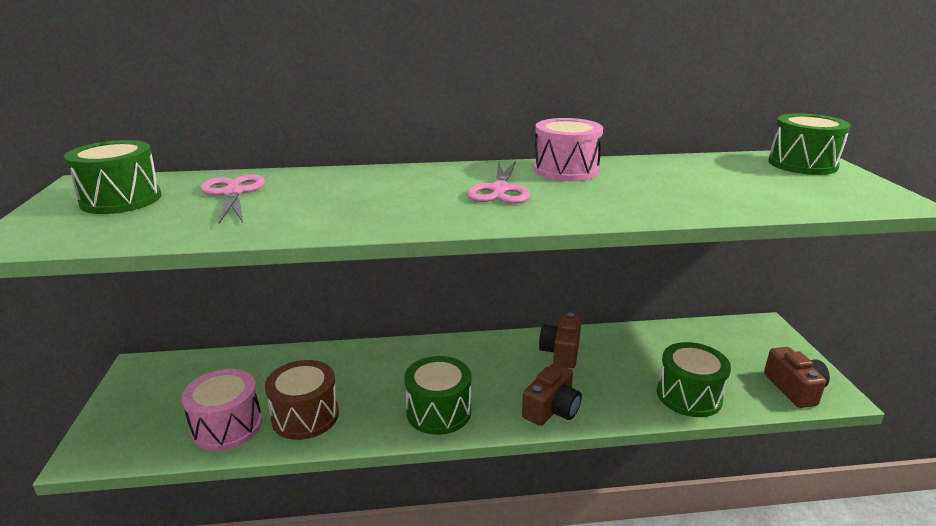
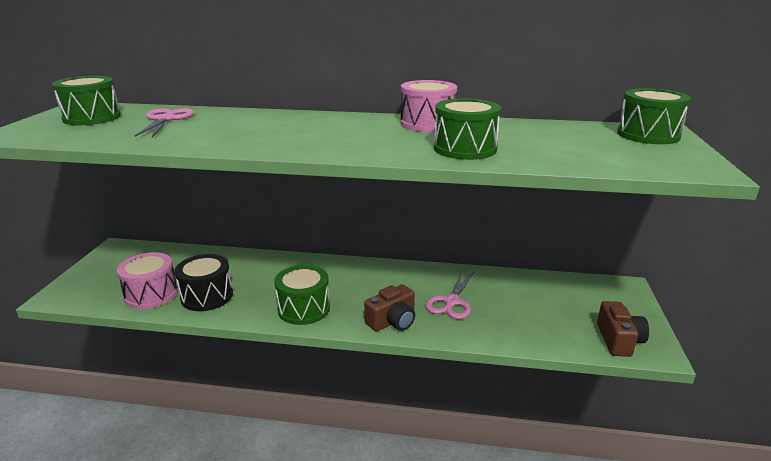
camera: 15 degrees right, 0 degrees up
brown drum [265,360,339,440] -> black drum [175,254,233,311]
pink scissors [467,161,530,204] -> pink scissors moved to [425,270,475,319]
brown camera [539,313,582,368] -> none
green drum [657,342,731,417] -> green drum moved to [434,98,501,160]

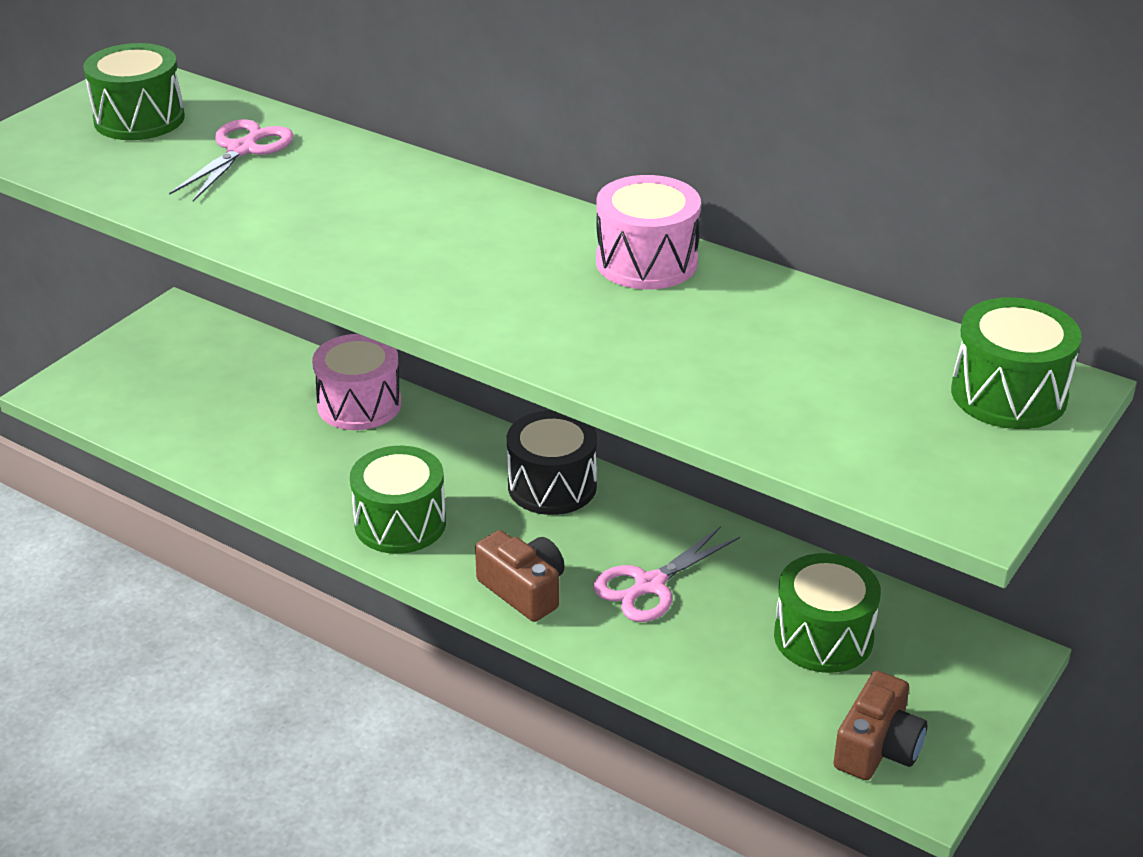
camera: 25 degrees right, 10 degrees up
pink drum [117,252,178,309] -> pink drum moved to [312,334,401,430]
black drum [175,254,233,311] -> black drum moved to [507,410,597,515]
brown camera [364,284,415,331] -> brown camera turned 120 degrees counterclockwise [475,530,565,622]
green drum [434,98,501,160] -> green drum moved to [774,553,881,673]

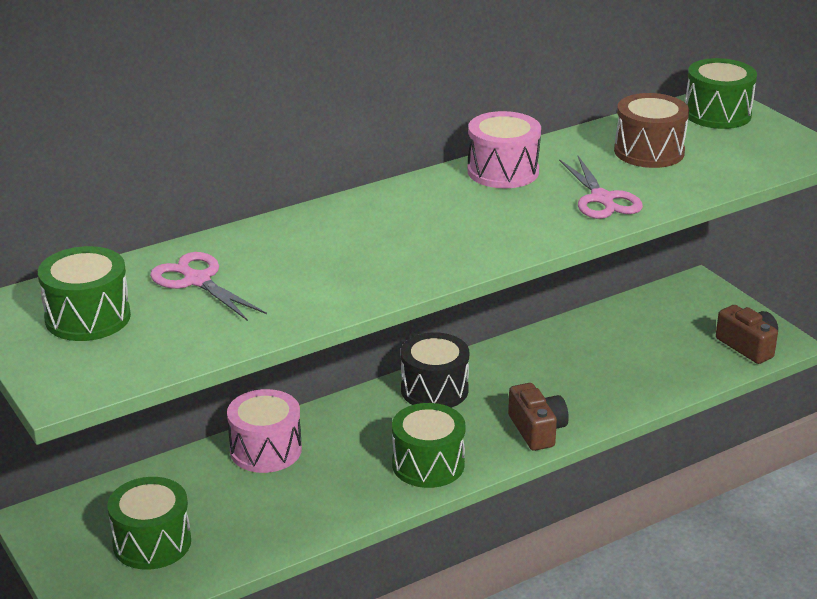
camera: 65 degrees left, 5 degrees down
brown camera [475,530,565,622] -> brown camera turned 90 degrees clockwise [508,383,569,451]
pink scissors [593,526,740,622] -> pink scissors moved to [559,156,643,219]
green drum [774,553,881,673] -> green drum moved to [107,477,191,570]
none -> brown drum [614,93,689,168]

